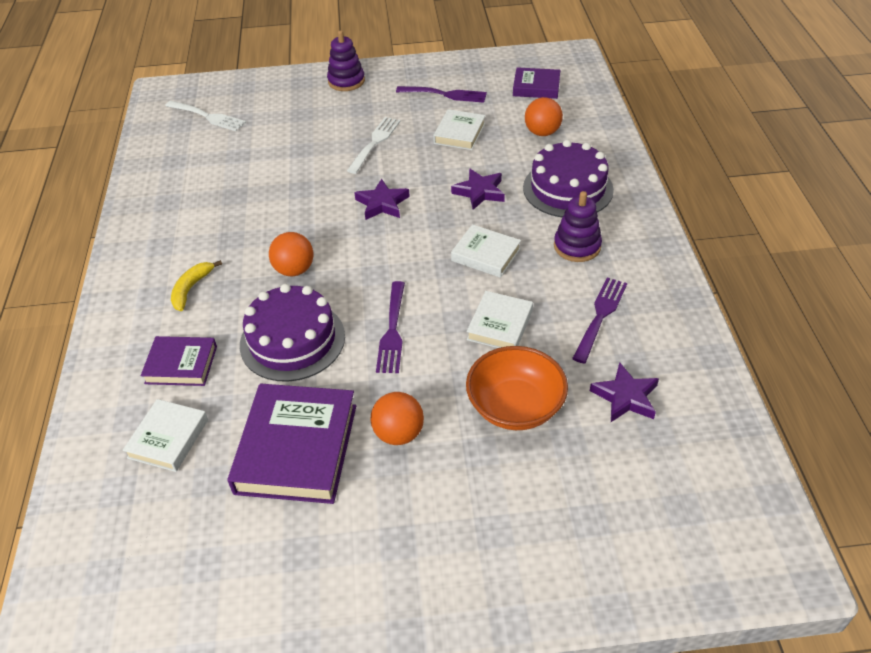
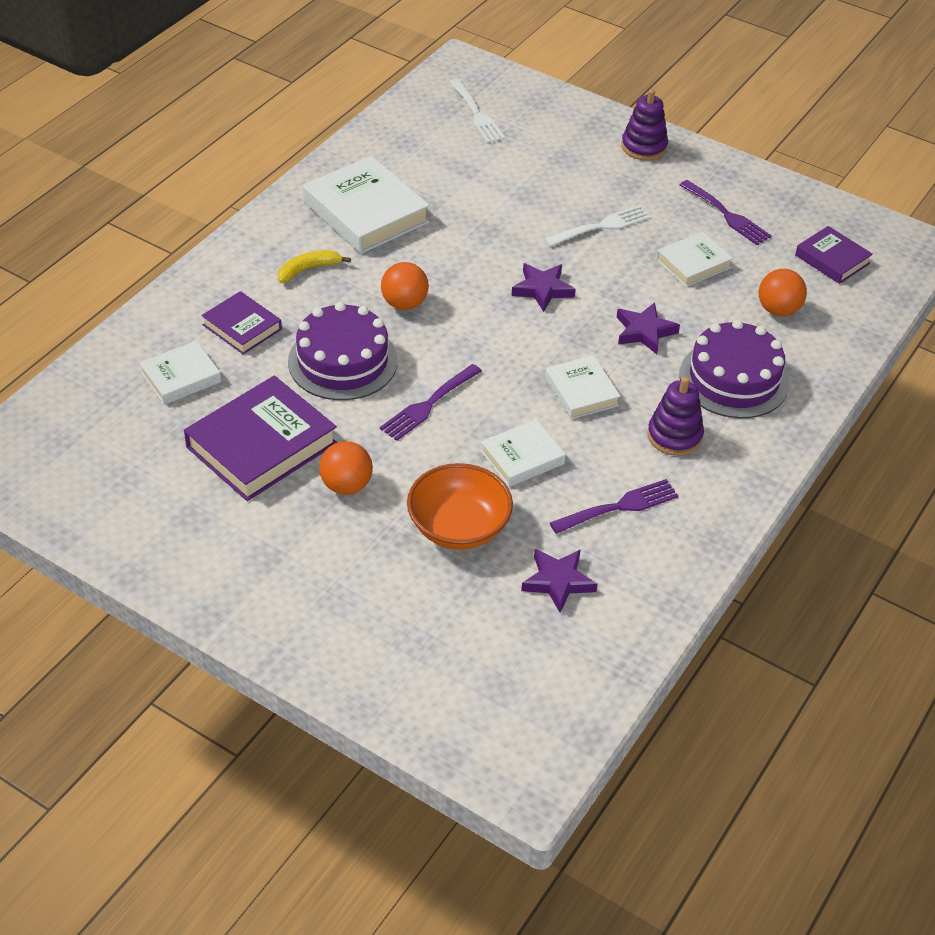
camera: 35 degrees right, 0 degrees up
none -> white book [303,156,430,254]

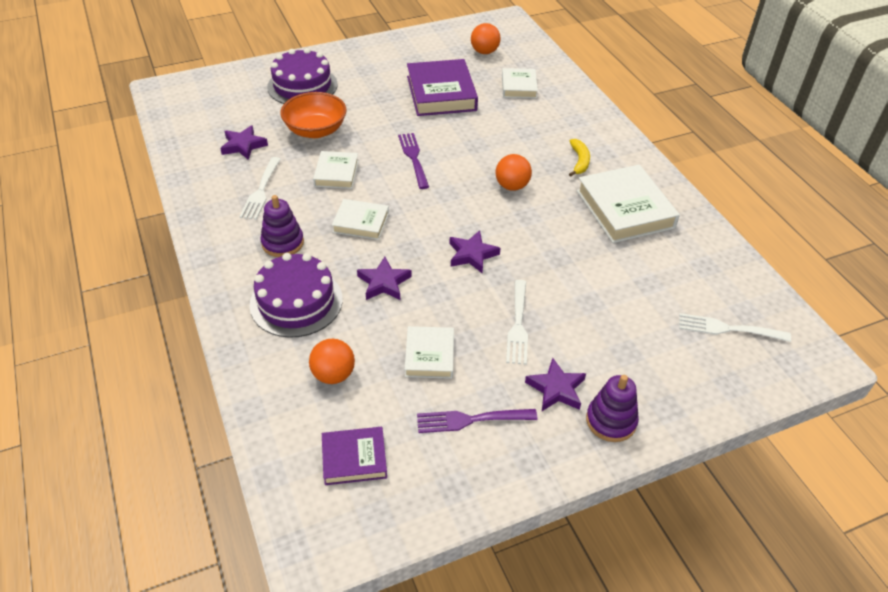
camera: 125 degrees right, 0 degrees up
purple book [201,291,282,355] -> none
purple cake [288,302,398,400] -> purple cake moved to [267,48,338,104]
white book [303,156,430,254] -> white book turned 75 degrees clockwise [577,165,680,243]
orange ball [319,441,373,495] -> orange ball moved to [471,23,501,54]
purple fork [550,479,679,534] -> white fork [239,157,281,220]
none -> purple star [525,358,586,411]

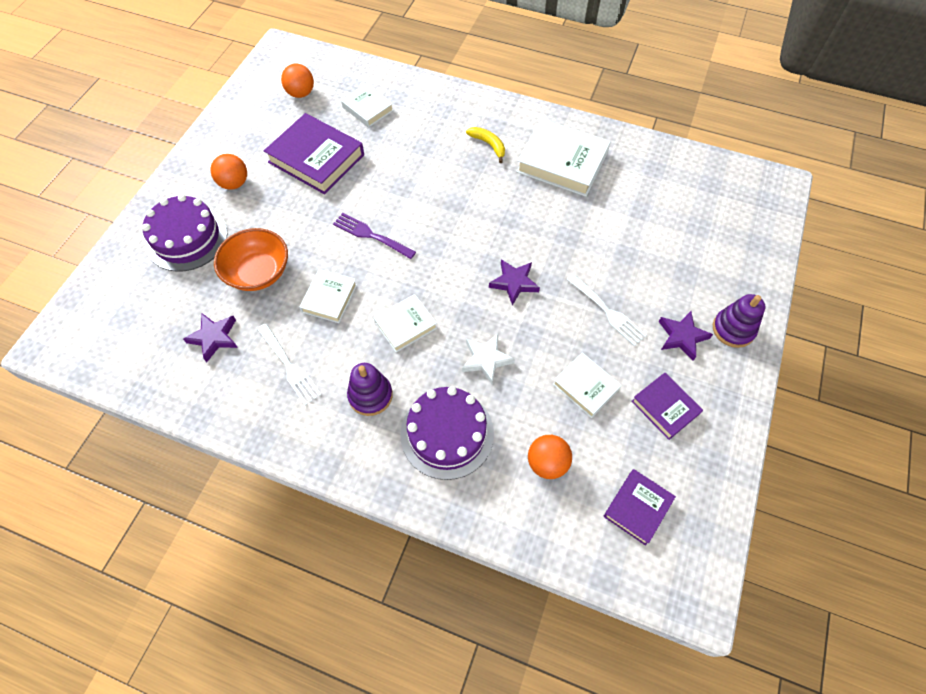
camera: 45 degrees left, 15 degrees up
white book [313,151,359,189] -> white book turned 60 degrees clockwise [299,269,357,323]
purple star [357,257,412,300] -> white star [462,334,515,384]
purple fork [417,409,538,433] -> purple book [631,373,703,440]
orange ball [495,154,532,191] -> orange ball moved to [211,154,247,190]
white fork [679,313,791,342] -> none

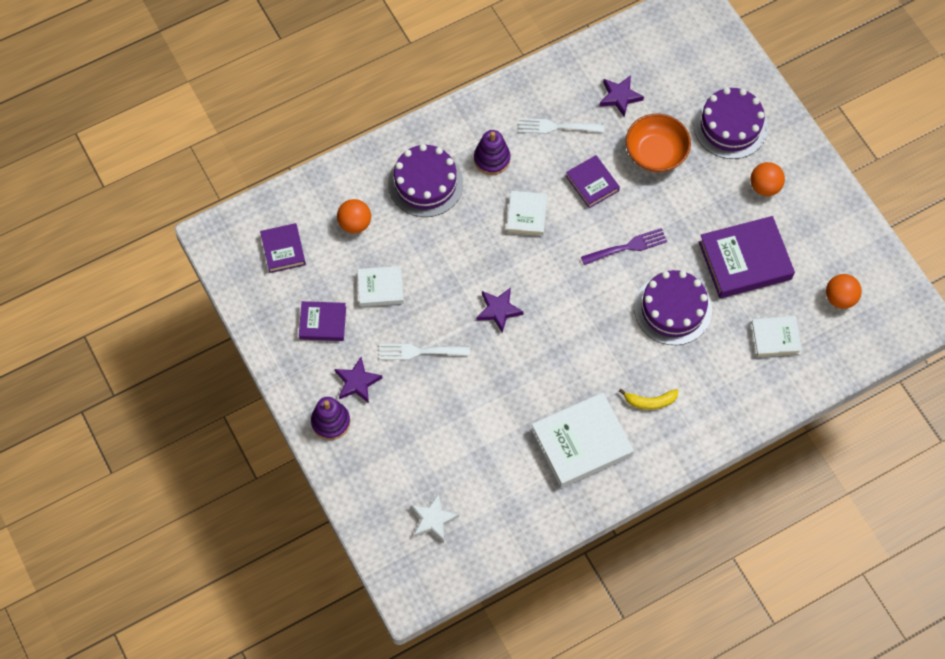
camera: 130 degrees right, 5 degrees up
white book [299,269,357,323] -> purple book [566,155,620,208]
white star [462,334,515,384] -> white star moved to [411,493,459,542]
none -> purple cake [634,270,712,345]

